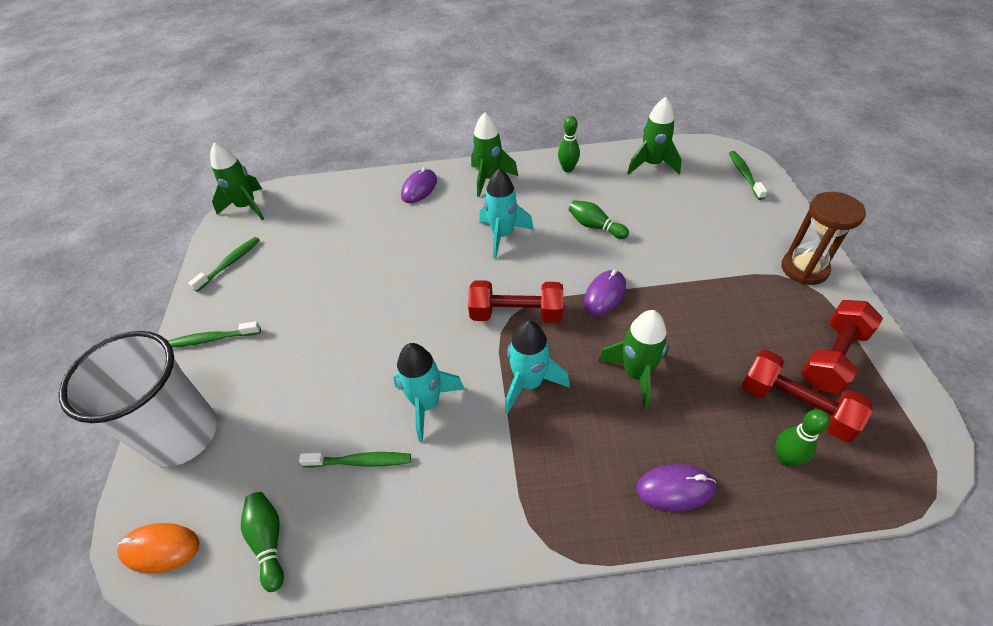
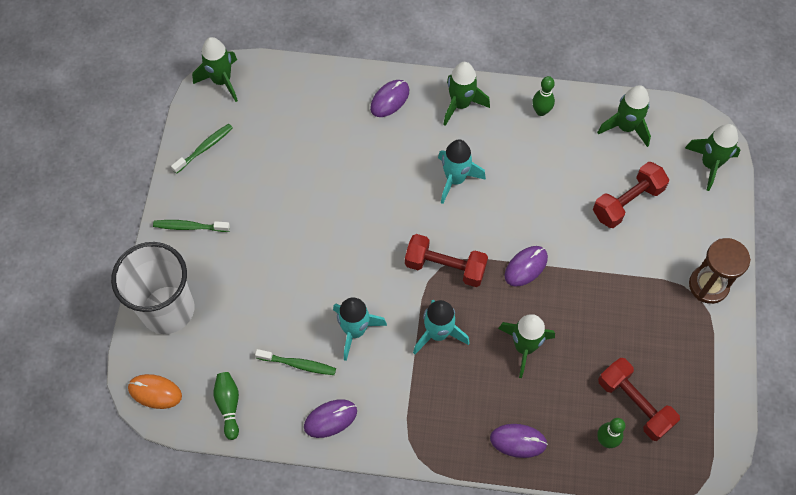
camera: 10 degrees right, 15 degrees up
green bowling pin [569,200,629,239] -> none
green toothbrush [729,151,767,200] -> green rocket [685,124,740,191]
red dumbbell [801,300,883,394] -> red dumbbell moved to [593,162,669,228]
none -> purple mouse [304,399,357,438]

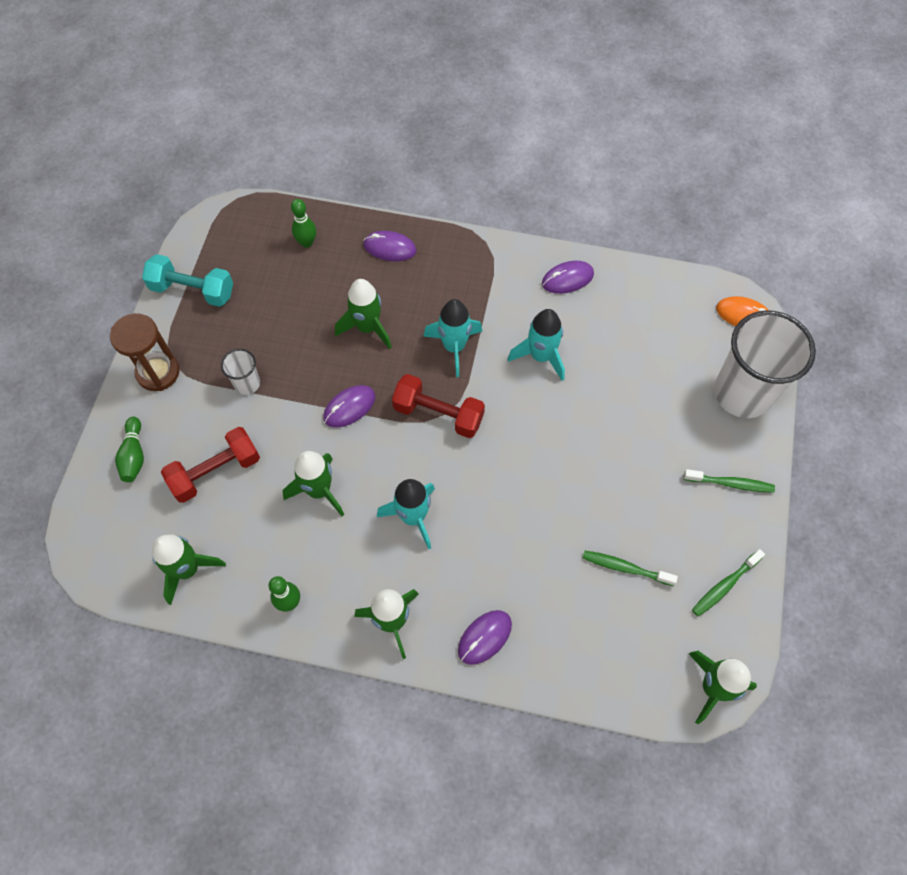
camera: 175 degrees left, 0 degrees up
green bowling pin [214,372,239,440] -> green bowling pin moved to [115,417,144,482]
green toothbrush [255,349,336,375] -> green toothbrush moved to [583,551,678,586]
red dumbbell [598,358,680,441] -> none
green rocket [685,124,740,191] -> green rocket moved to [283,451,344,516]
none -> turquoise dumbbell [142,254,233,307]
none -> white cup [221,349,260,395]

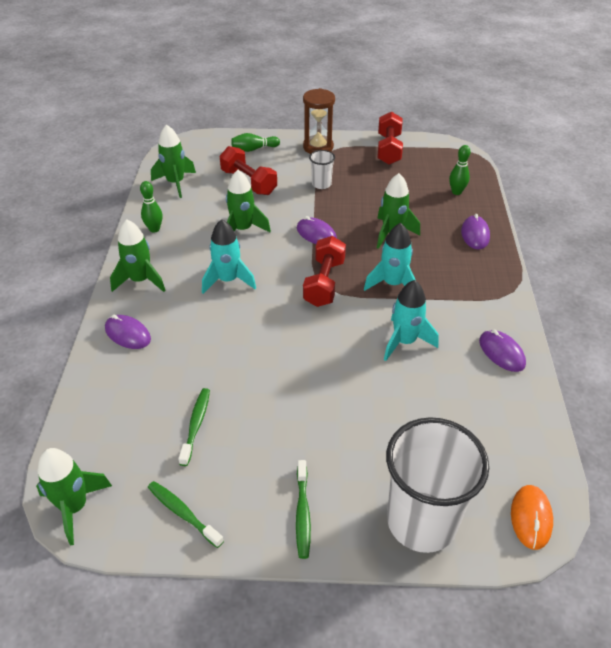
camera: 80 degrees right, 20 degrees down
turquoise dumbbell [142,254,233,307] -> red dumbbell [378,112,403,165]

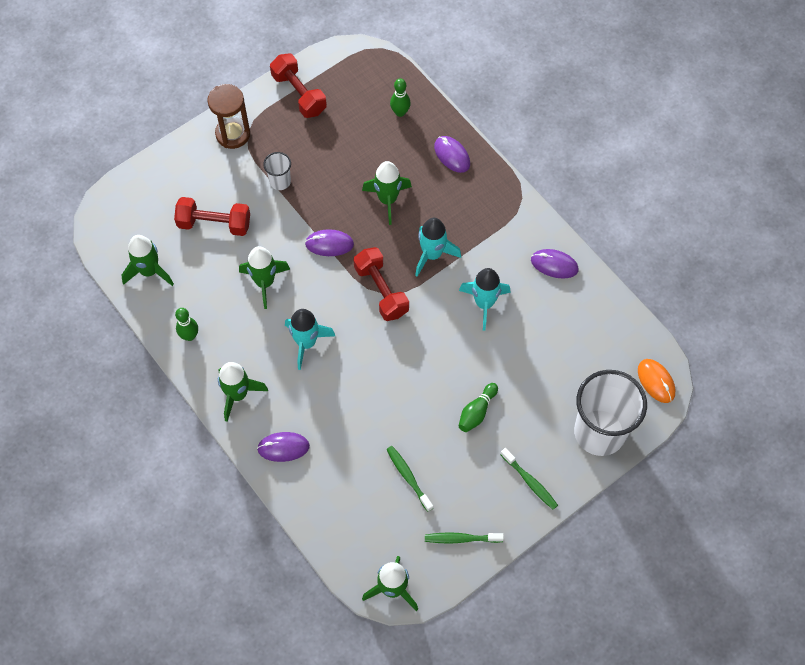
camera: 40 degrees left, 20 degrees up
green bowling pin [231,133,280,152] -> green bowling pin moved to [459,383,498,432]

